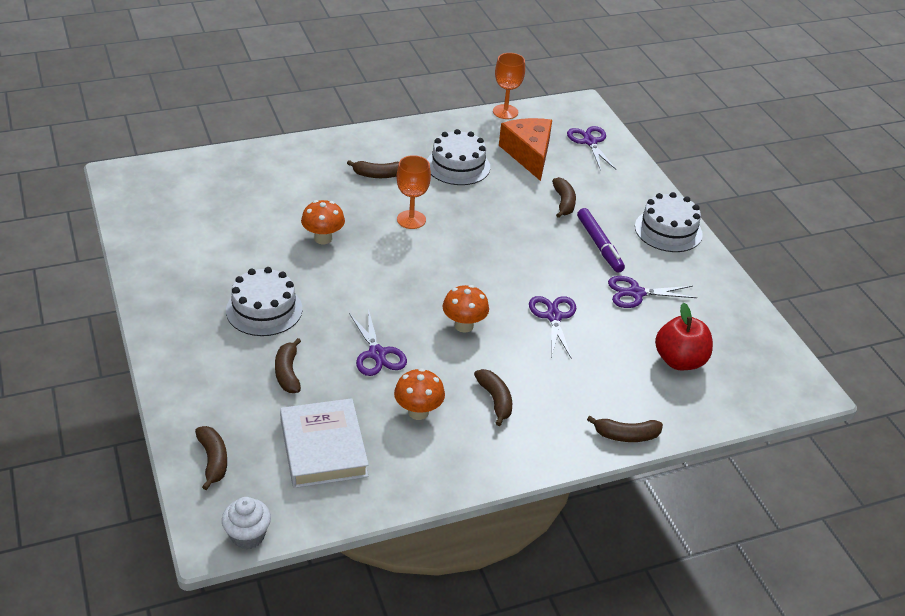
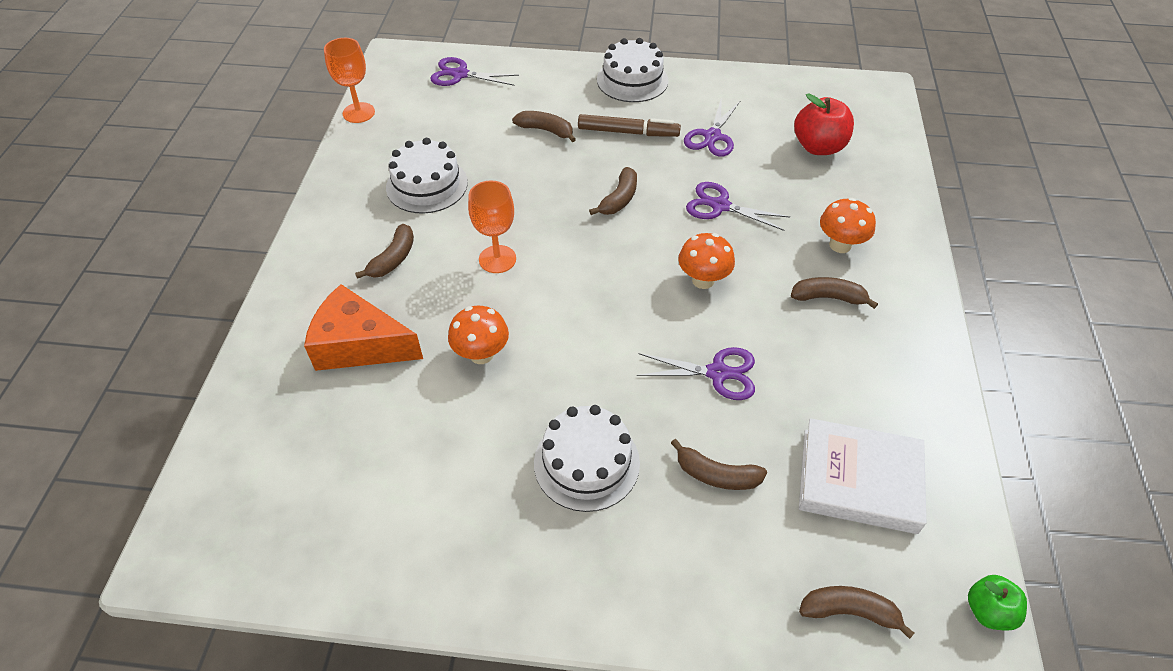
camera: 60 degrees left, 10 degrees up
white cupcake [222,497,271,549] -> green apple [968,575,1027,631]
orange mushroom [394,368,445,420] -> orange mushroom moved to [820,198,876,253]
orange cheese [499,118,552,181] -> orange cheese moved to [304,284,423,371]
purple marker [577,208,625,273] -> brown marker [578,114,681,137]
brown banana [587,416,663,442] -> brown banana moved to [589,167,637,215]

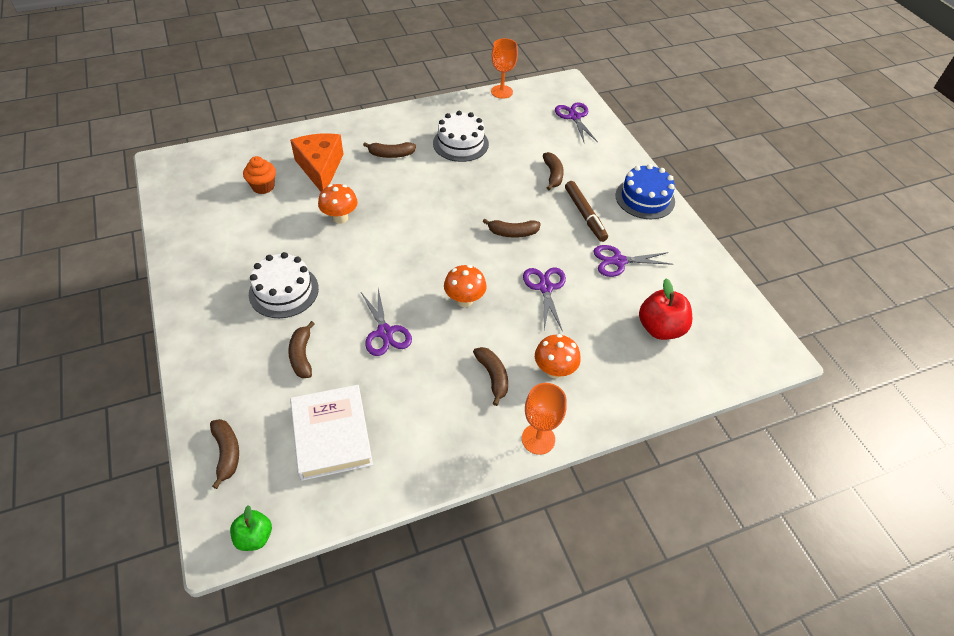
camera: 60 degrees right, 0 degrees up
orange goblet [468,180,516,273] -> orange goblet moved to [522,383,567,455]
white cake [597,38,668,102] -> blue cake [615,164,675,219]
none -> orange cupcake [243,156,276,194]

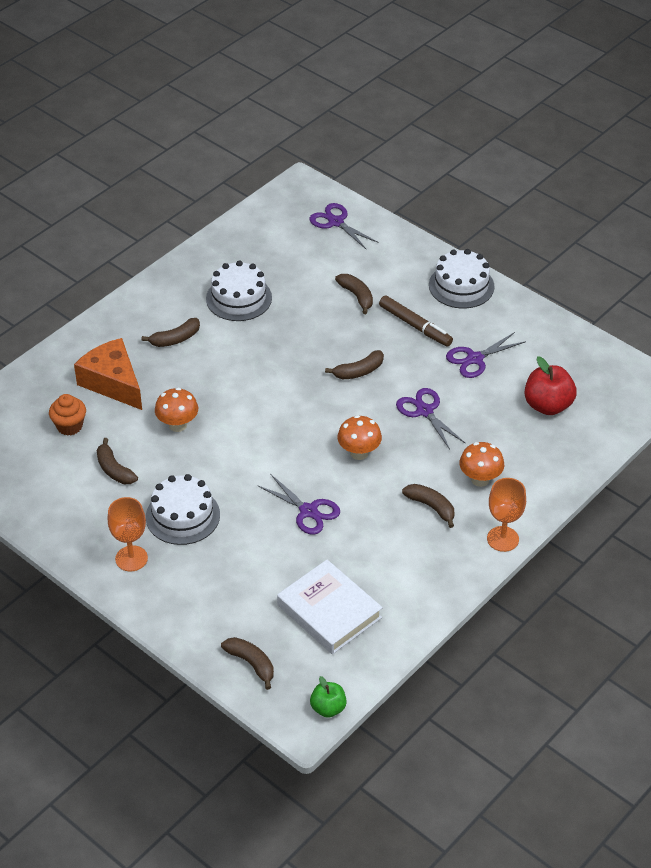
camera: 25 degrees left, 5 degrees down
brown banana [288,321,314,378] -> brown banana moved to [97,438,138,484]
orange goblet [491,38,518,99] -> orange goblet moved to [108,497,148,572]
blue cake [615,164,675,219] -> white cake [429,249,495,309]

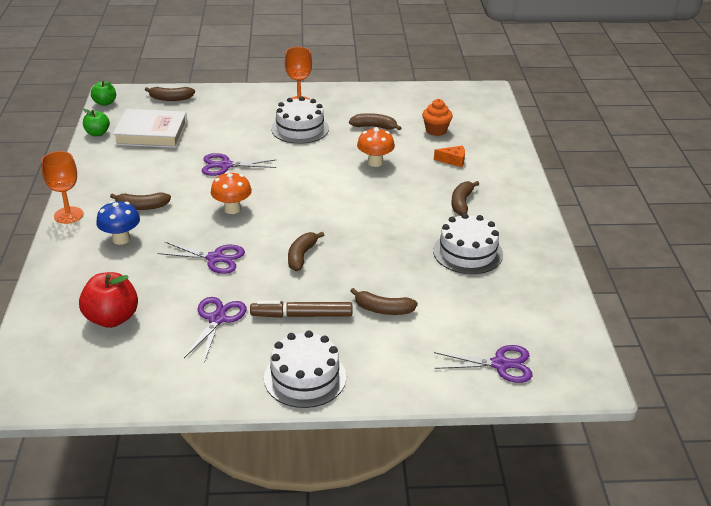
camera: 135 degrees right, 10 degrees down
orange cheese [74,338,142,410] -> orange cheese [434,146,465,168], size x0.46
orange mushroom [459,442,504,487] -> blue mushroom [96,201,140,245]
none -> green apple [83,109,110,136]

